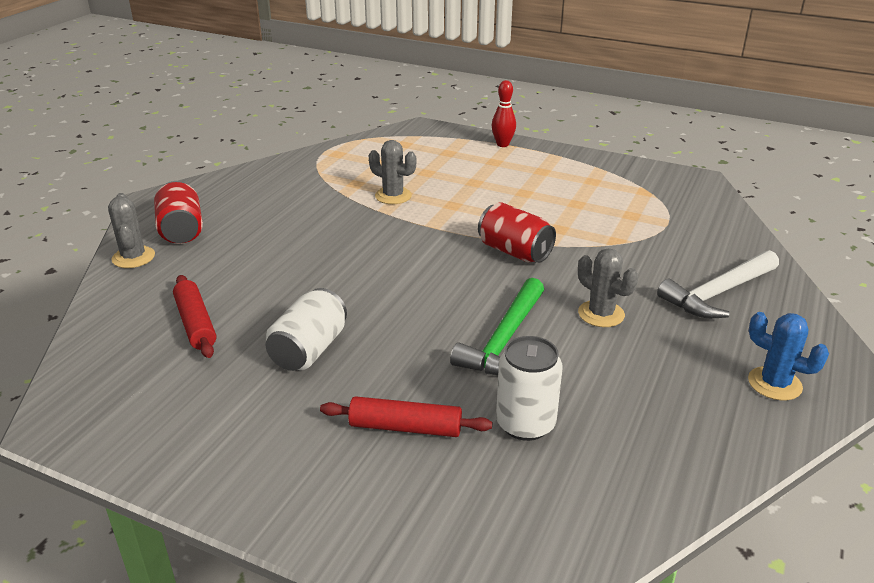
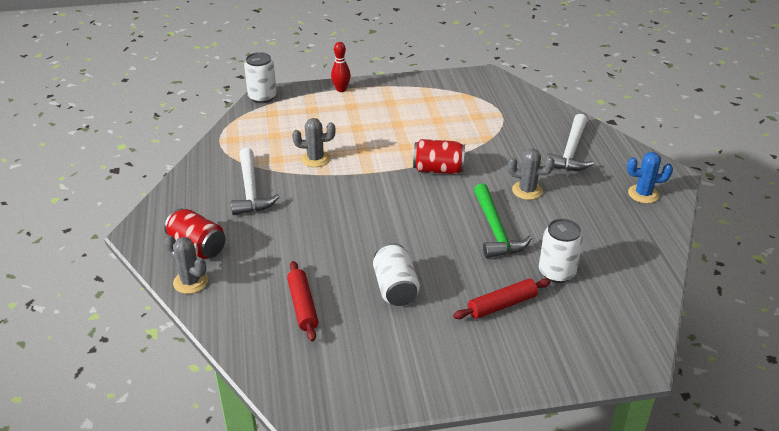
camera: 35 degrees left, 5 degrees up
red rolling pin [173,275,216,358] -> red rolling pin turned 45 degrees clockwise [287,261,319,341]
none -> white hammer [231,148,280,215]
none -> white can [244,52,277,103]

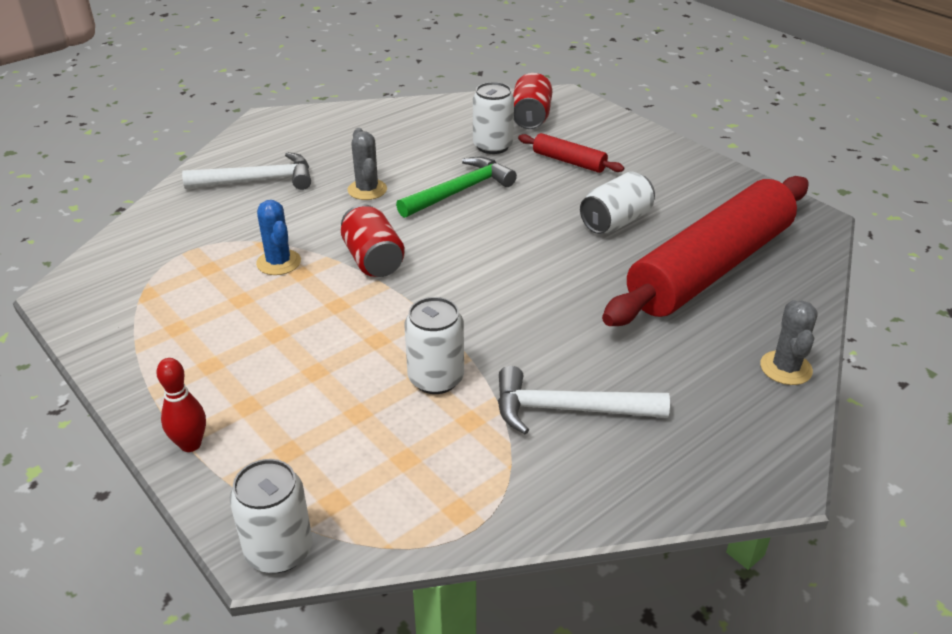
camera: 120 degrees left, 0 degrees up
red can [164,208,226,259] -> red can moved to [513,73,552,129]
white hammer [231,148,280,215] -> white hammer turned 135 degrees counterclockwise [498,366,670,434]
red rolling pin [287,261,319,341] -> red rolling pin [602,176,809,326], size x2.41
grey cactus [292,118,335,167] -> white can [404,297,464,394]
blue cactus [627,152,673,203] -> blue cactus moved to [256,200,301,275]

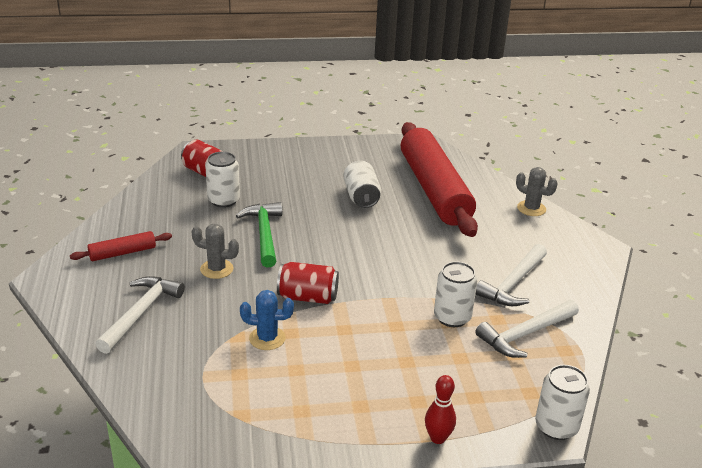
camera: 60 degrees left, 5 degrees down
red rolling pin [518,133,624,173] -> red rolling pin moved to [70,231,172,261]
none -> white hammer [475,300,579,358]

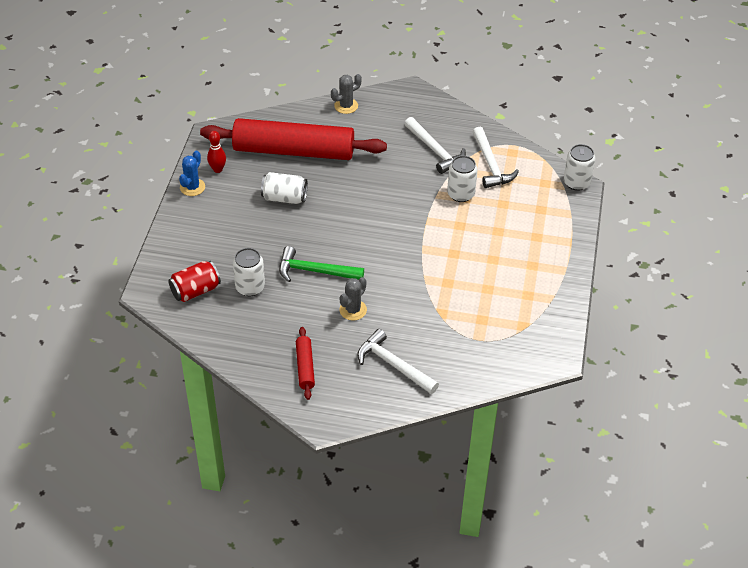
camera: 70 degrees left, 15 degrees up
blue cactus [240,290,294,350] -> blue cactus moved to [179,150,205,196]
red can [277,262,339,304] -> none
red bowling pin [425,375,456,444] -> red bowling pin moved to [207,131,226,173]

